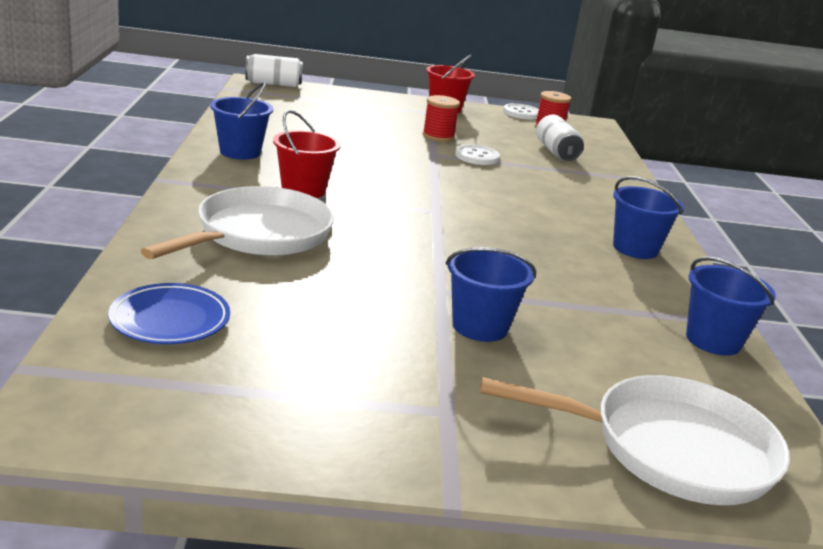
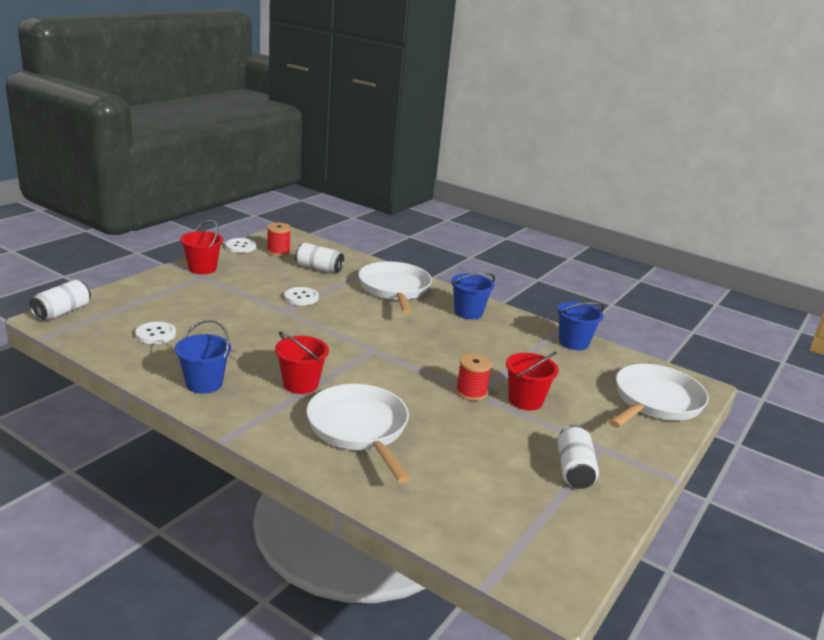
camera: 55 degrees left, 0 degrees up
blue plate [108,283,230,344] -> none
red spool [422,95,460,142] -> red spool moved to [456,354,492,401]
blue bucket [446,247,536,342] -> red bucket [506,351,559,410]
none -> white button [135,321,176,344]
none -> white pan [358,262,432,314]
none -> white can [557,425,599,489]

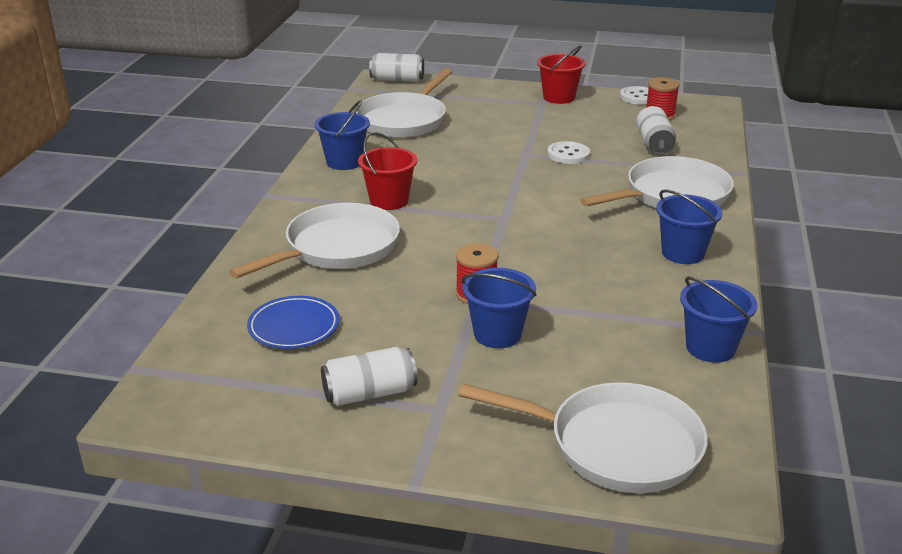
camera: 70 degrees right, 5 degrees up
white button [135,321,176,344] -> white pan [356,68,453,138]
red bucket [506,351,559,410] -> blue bucket [462,268,537,348]
none -> blue plate [247,296,339,349]

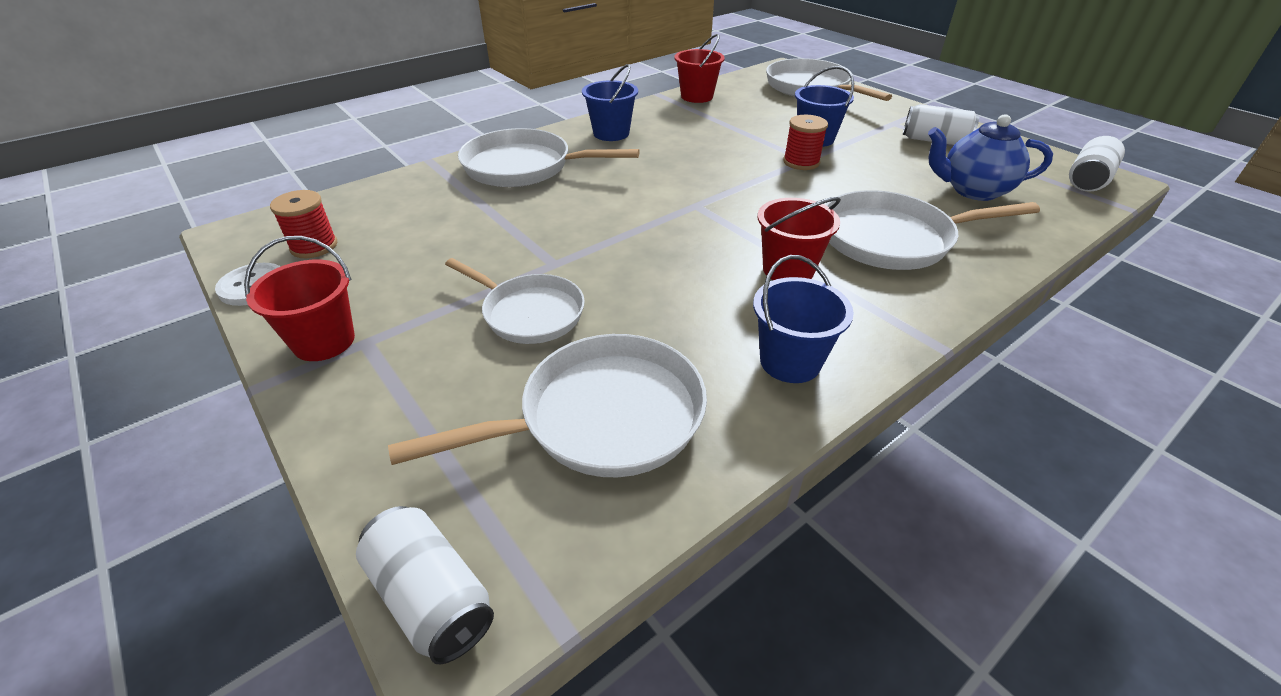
camera: 140 degrees left, 10 degrees up
blue plate [247,296,339,349] -> blue teapot [928,114,1053,201]
white button [547,141,590,164] -> none
white can [636,106,676,155] -> white can moved to [1069,136,1125,192]
blue bucket [680,277,757,363] -> red bucket [674,34,725,103]
none -> white pan [445,258,585,344]

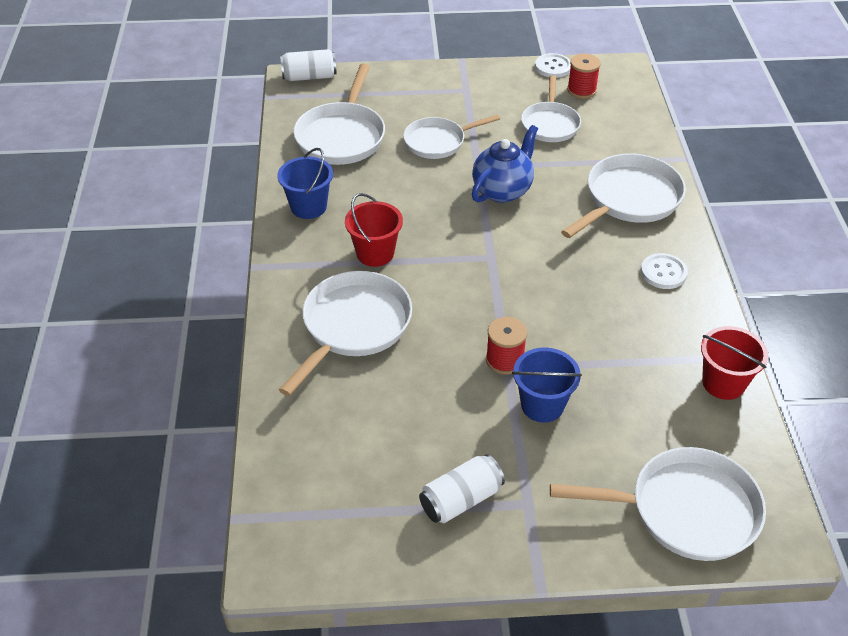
camera: 125 degrees right, 5 degrees up
red bucket [244,236,355,361] -> none
blue bucket [582,64,638,141] -> white button [641,253,688,289]
blue teapot [928,114,1053,201] -> blue teapot moved to [472,125,538,203]
white can [1069,136,1125,192] -> none
none -> white pan [521,75,581,142]

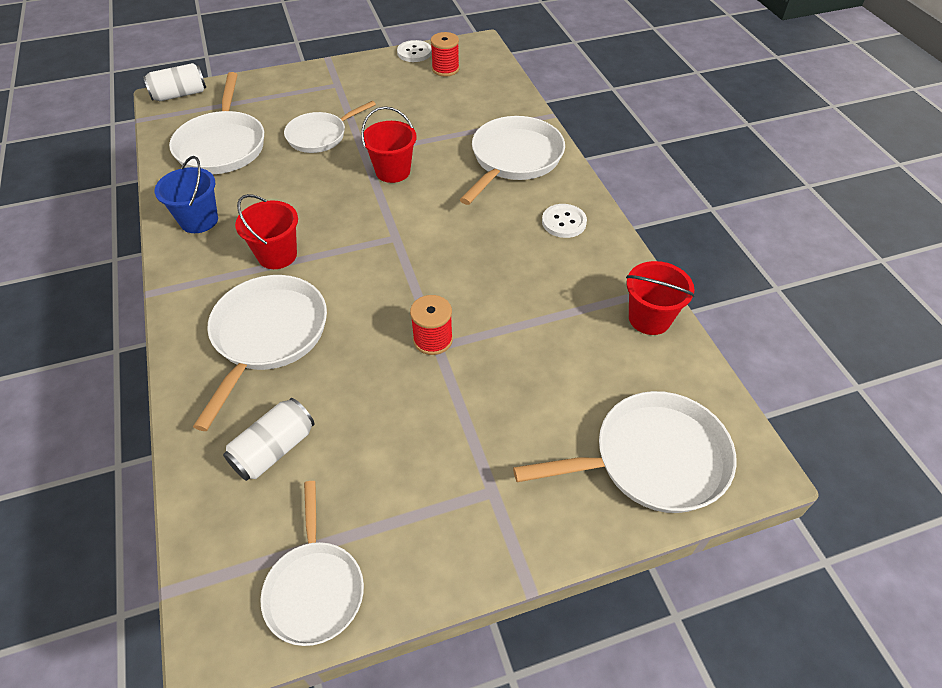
camera: 15 degrees left, 5 degrees up
white can [419,454,505,523] -> white can moved to [223,398,314,481]
blue teapot [472,125,538,203] -> red bucket [361,106,417,183]
blue bucket [512,347,582,423] -> none
white pan [521,75,581,142] -> white pan moved to [260,481,364,646]

